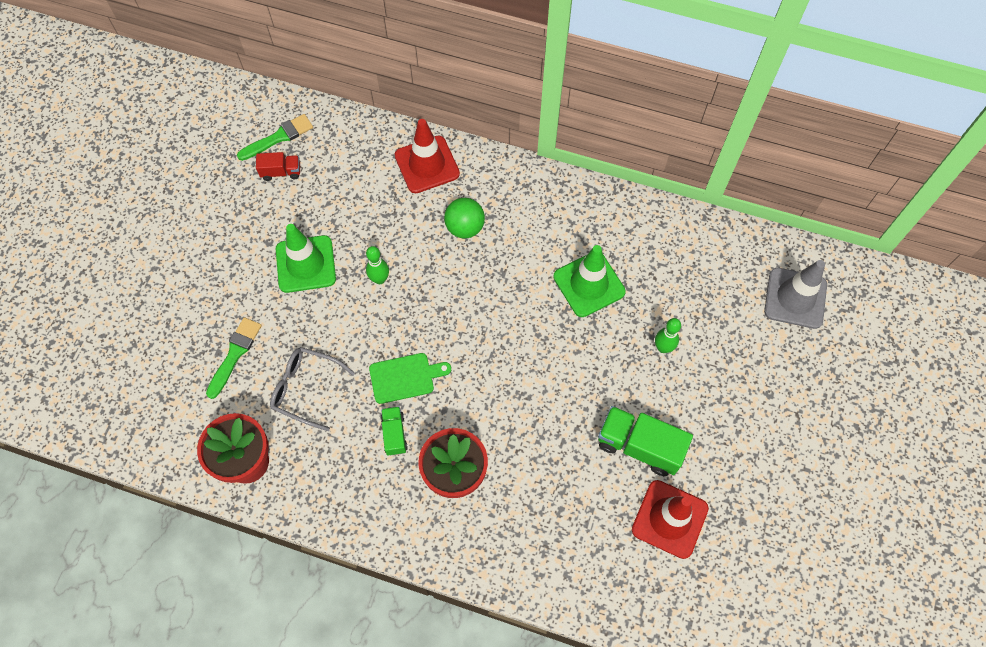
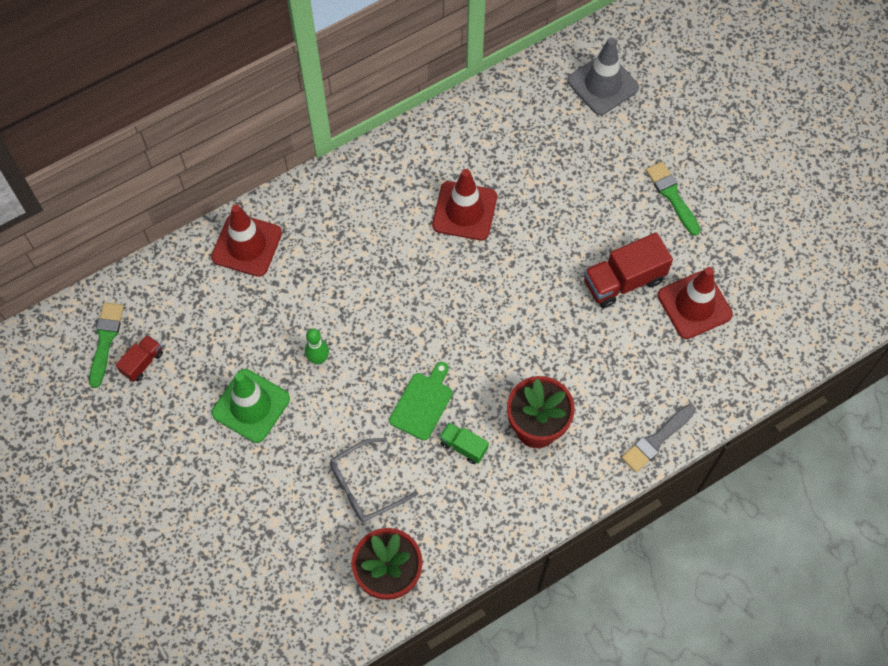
camera: 50 degrees left, 0 degrees up
green brush [206,317,262,399] -> green brush moved to [646,161,701,236]
green ball [444,198,485,238] -> none
green traffic cone [553,245,626,317] -> red traffic cone [432,169,497,240]
green truck [598,406,693,476] -> red truck [584,232,673,308]
green bowling pin [655,318,681,353] -> none
none -> grey brush [621,404,696,473]

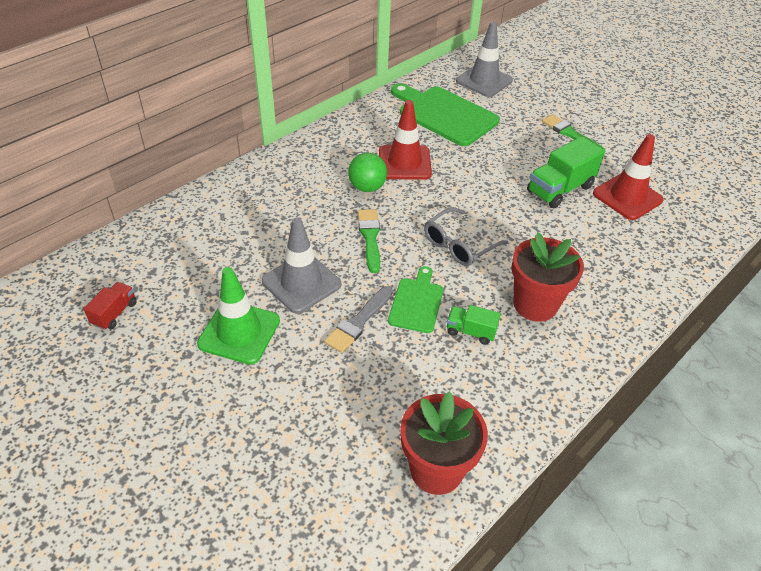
camera: 15 degrees left, 20 degrees down
green brush [89,302,124,388] -> green brush moved to [358,209,380,273]
red traffic cone [211,204,282,277] -> none
green bowling pin [305,328,329,364] -> grey traffic cone [262,217,341,314]
grey glasses [330,438,418,522] -> grey glasses moved to [424,207,508,266]
red truck [584,232,673,308] -> green truck [527,136,605,208]
grey brush [621,404,696,473] -> grey brush moved to [325,286,393,353]
none -> green ball [348,153,387,192]
none -> green cutting board [391,83,500,146]

